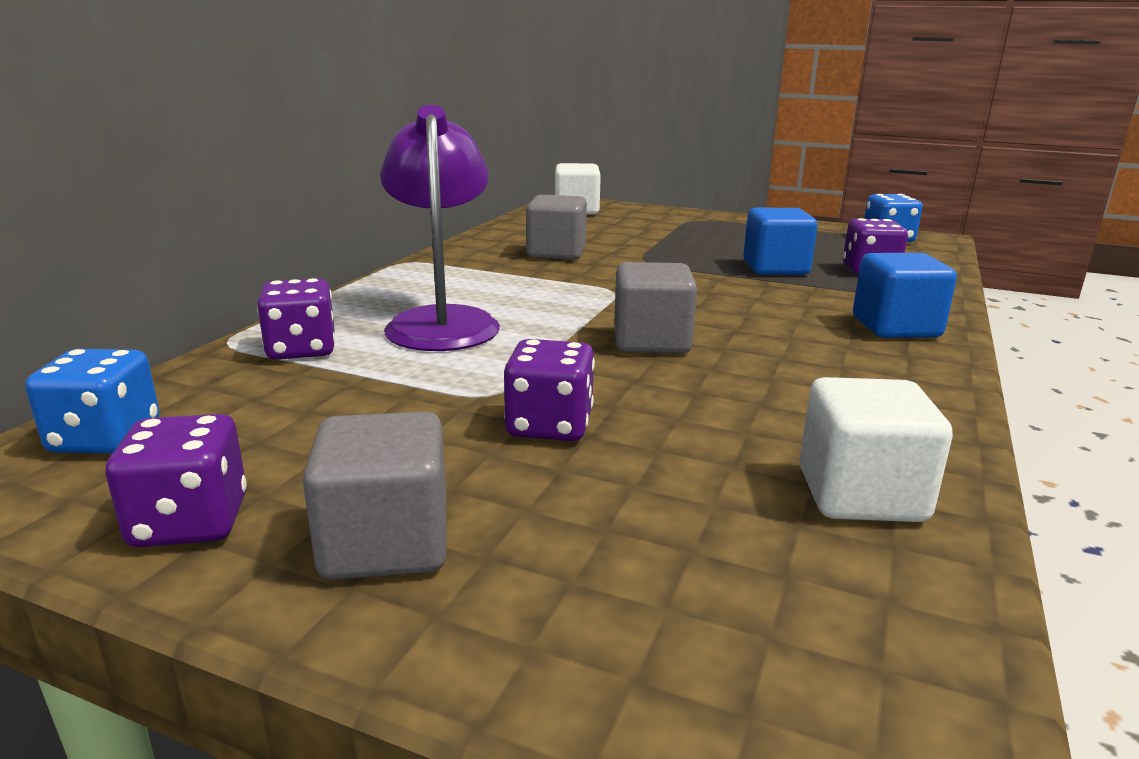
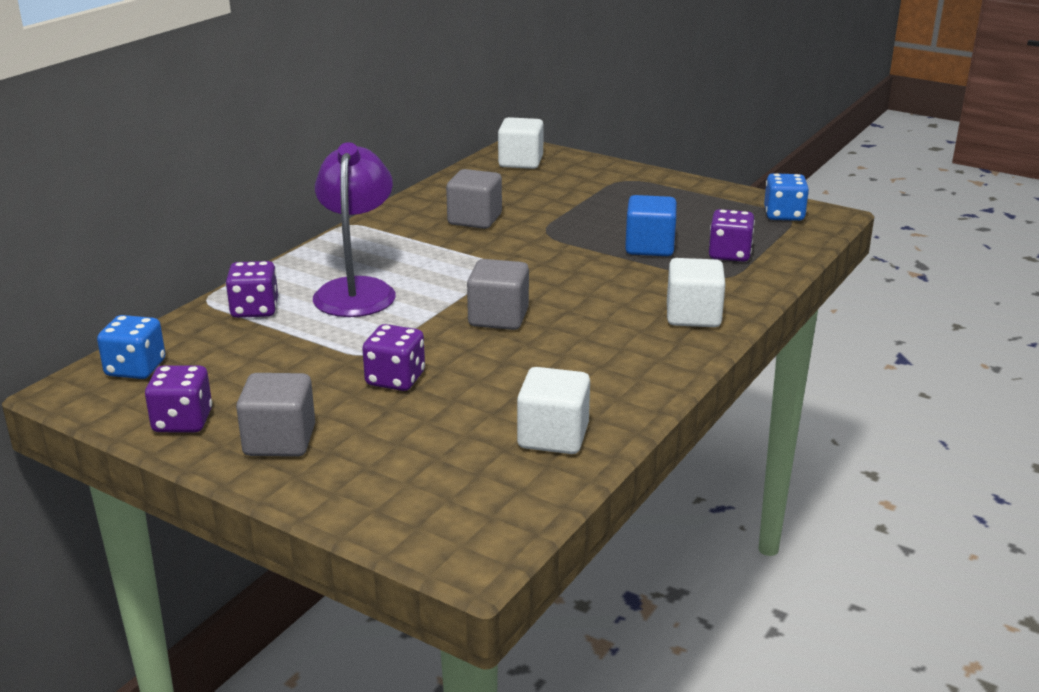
camera: 10 degrees right, 5 degrees up
blue cube [853,253,957,338] -> white cube [667,258,725,327]

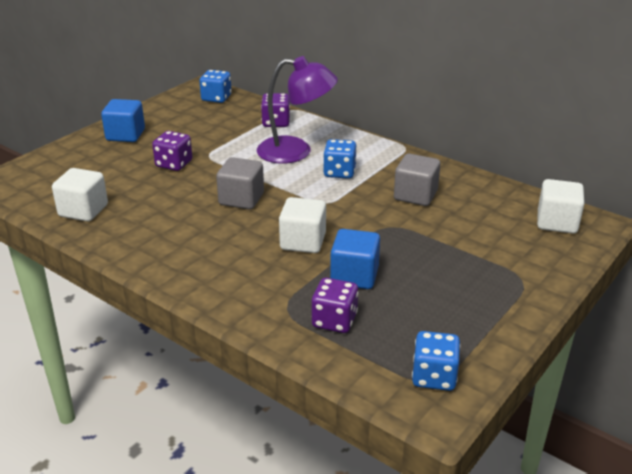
camera: 95 degrees right, 5 degrees up
purple dice [145,365,212,432] -> none
grey cube [236,373,315,457] -> blue cube [101,99,145,142]
white cube [667,258,725,327] -> white cube moved to [279,197,326,253]
none -> blue dice [323,139,357,179]

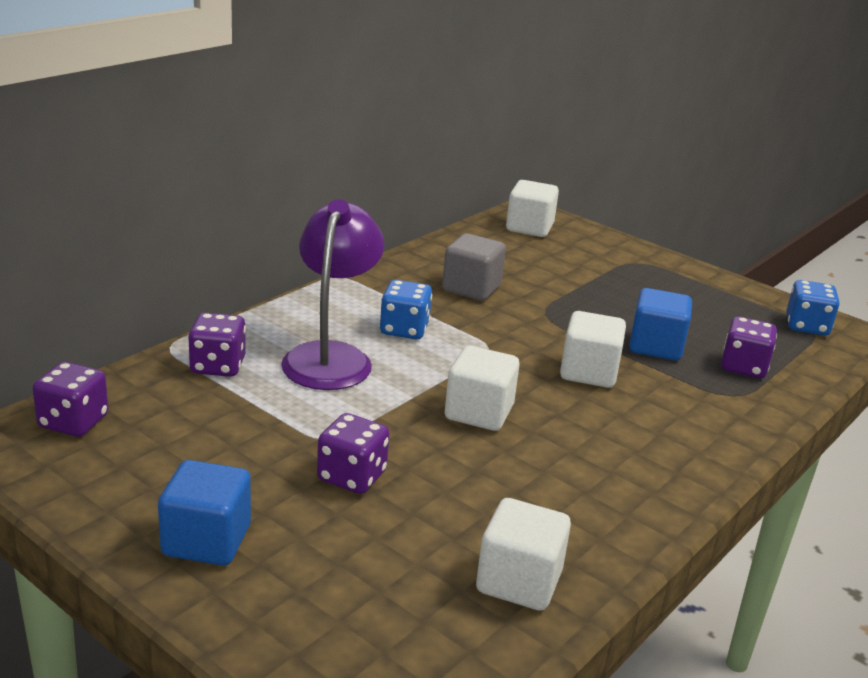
camera: 90 degrees left, 5 degrees down
blue dice [200,70,232,103] -> purple dice [32,362,108,437]
grey cube [216,157,264,209] -> white cube [445,346,520,431]

